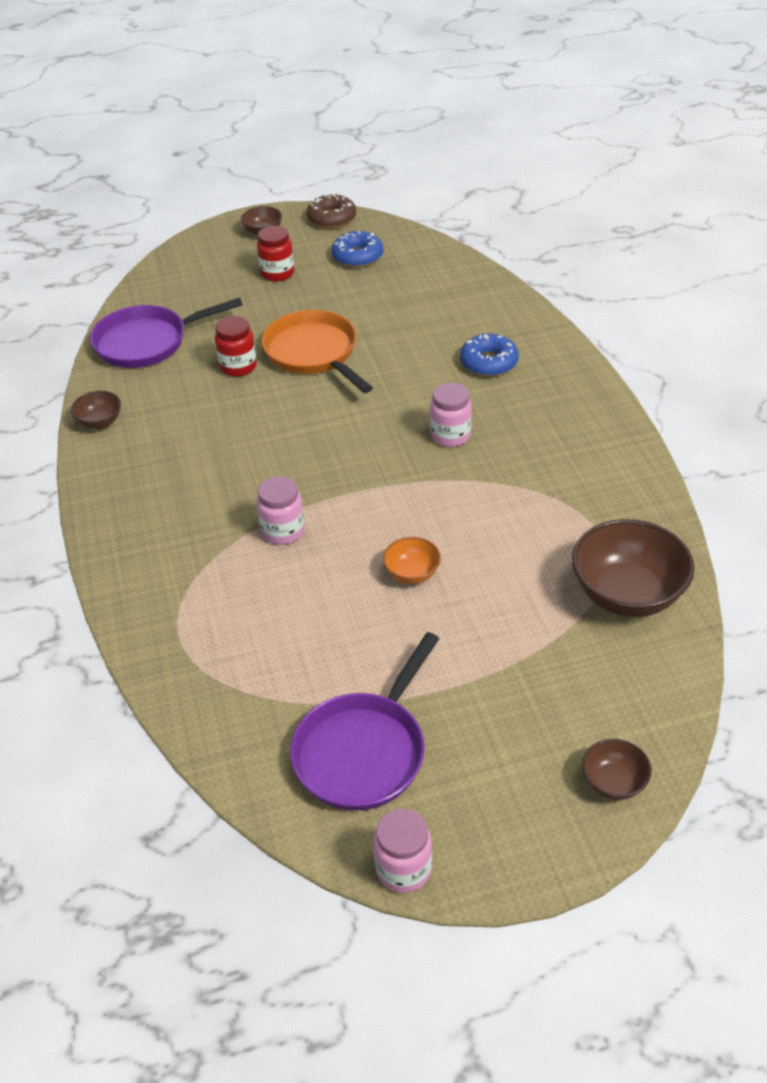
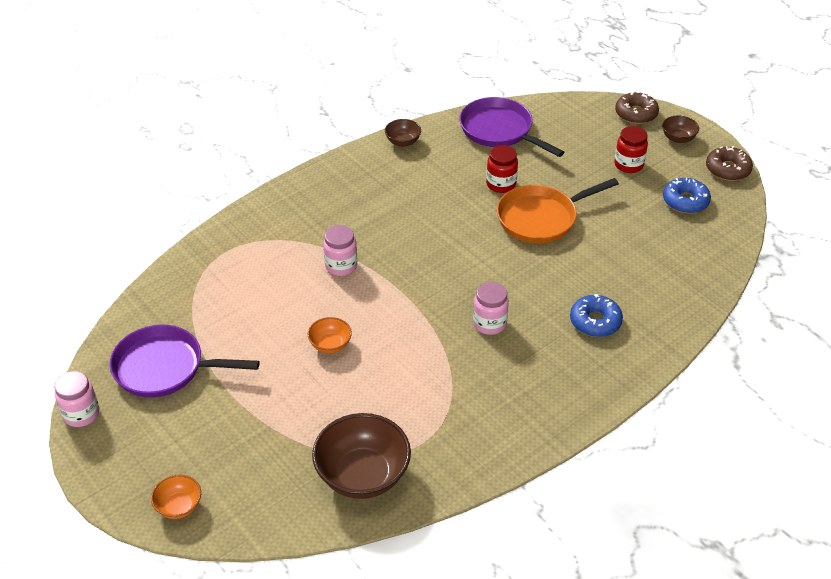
camera: 65 degrees right, 0 degrees up
orange pan [262,310,373,393] -> orange pan turned 150 degrees counterclockwise [497,178,619,243]
brown bowl [582,739,652,800] -> orange bowl [151,475,201,519]
none -> brown donut [615,92,659,124]

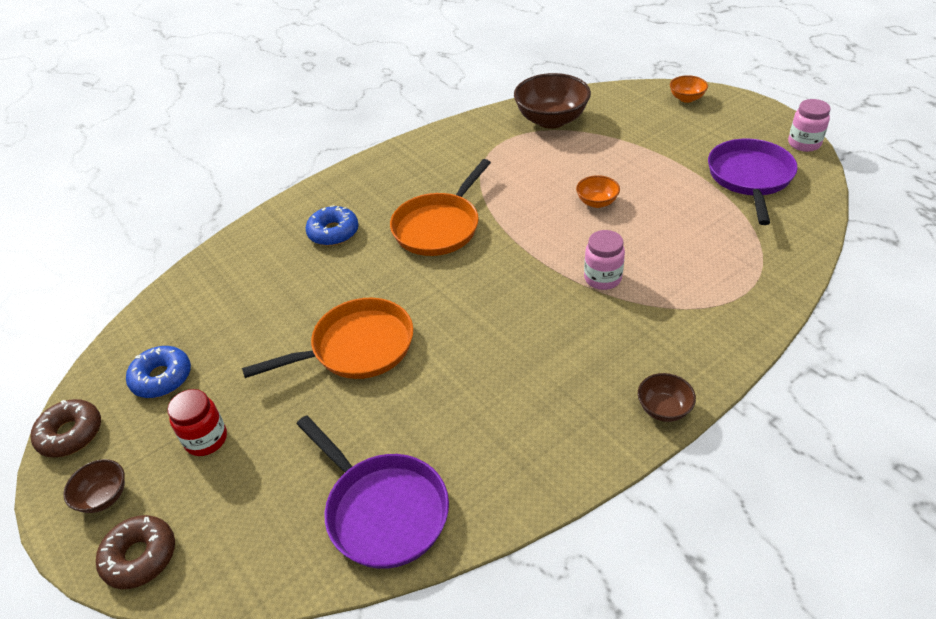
camera: 175 degrees left, 0 degrees up
purple pan [109,325,260,398] -> purple pan turned 90 degrees counterclockwise [708,139,798,225]
brown bowl [385,119,421,147] -> brown bowl moved to [638,373,696,422]
pink jar [473,282,509,335] -> orange pan [390,159,491,256]
red jar [486,145,518,193] -> none

